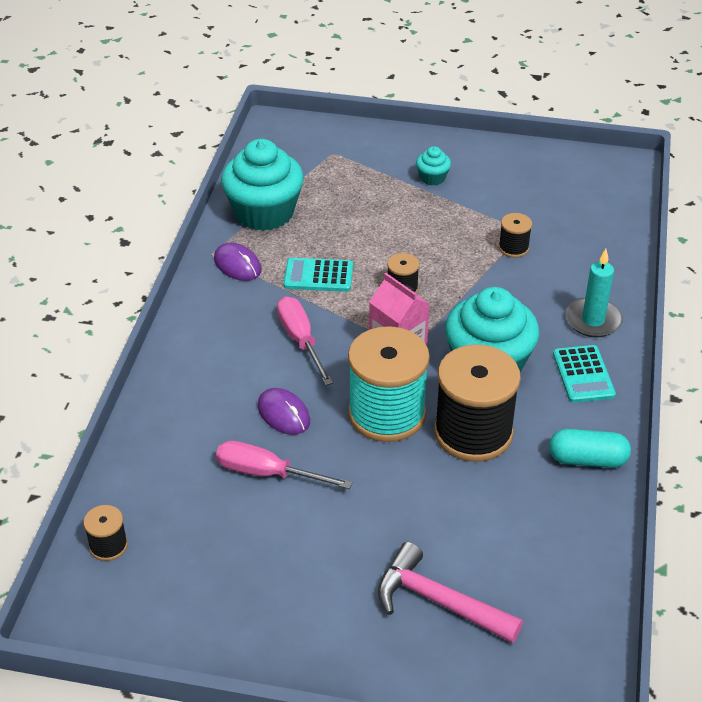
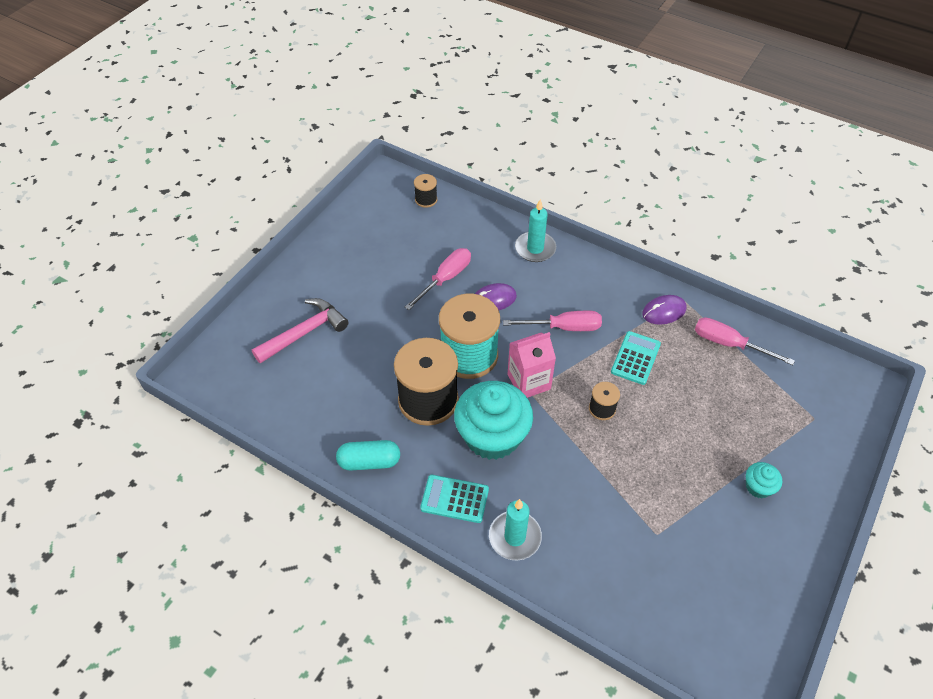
camera: 110 degrees right, 10 degrees up
turquoise cupcake [221,139,304,231] -> pink screwdriver [695,317,795,365]
black spool [499,213,532,258] -> none
turquoise capsule [549,429,631,468] -> turquoise capsule turned 60 degrees clockwise [336,440,400,470]
none -> turquoise candle [515,199,556,262]

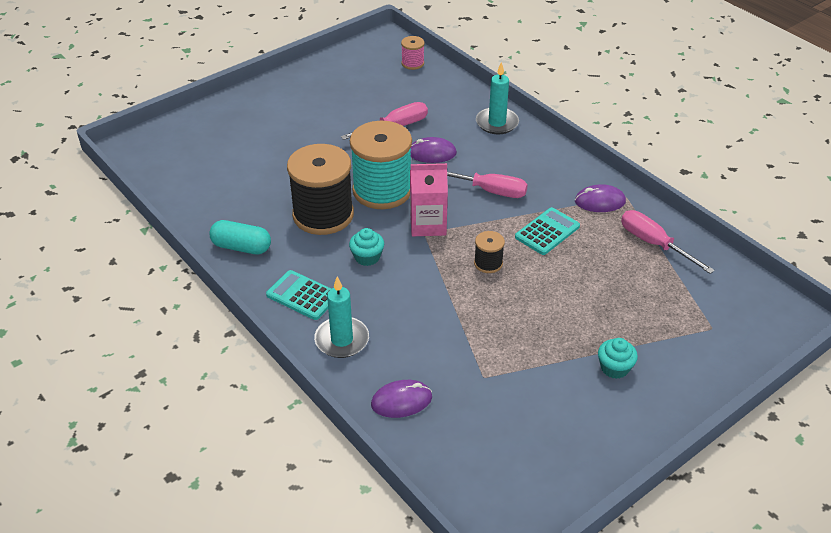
camera: 20 degrees right, 10 degrees down
pink hammer [252,298,349,364] -> none
black spool [414,174,437,208] -> pink spool [401,36,425,70]
turquoise cupcake [454,381,533,460] -> turquoise cupcake [349,228,384,266], size x0.44
none -> purple mouse [371,380,432,418]

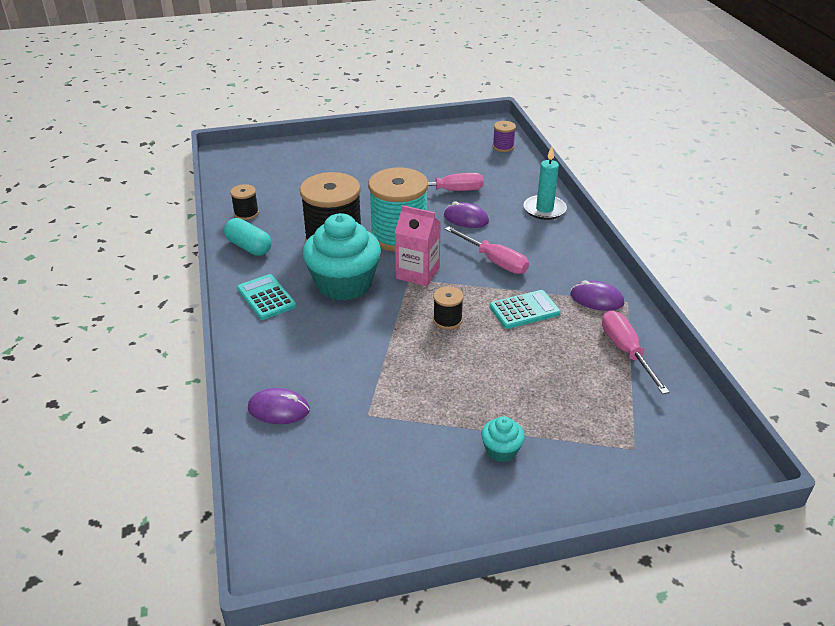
camera: 25 degrees right, 5 degrees down
turquoise candle [314,276,369,358] -> none
turquoise cupcake [349,228,384,266] -> turquoise cupcake [303,213,381,301], size x2.25
pink spool [401,36,425,70] -> purple spool [493,121,516,152]
none -> black spool [230,184,259,220]

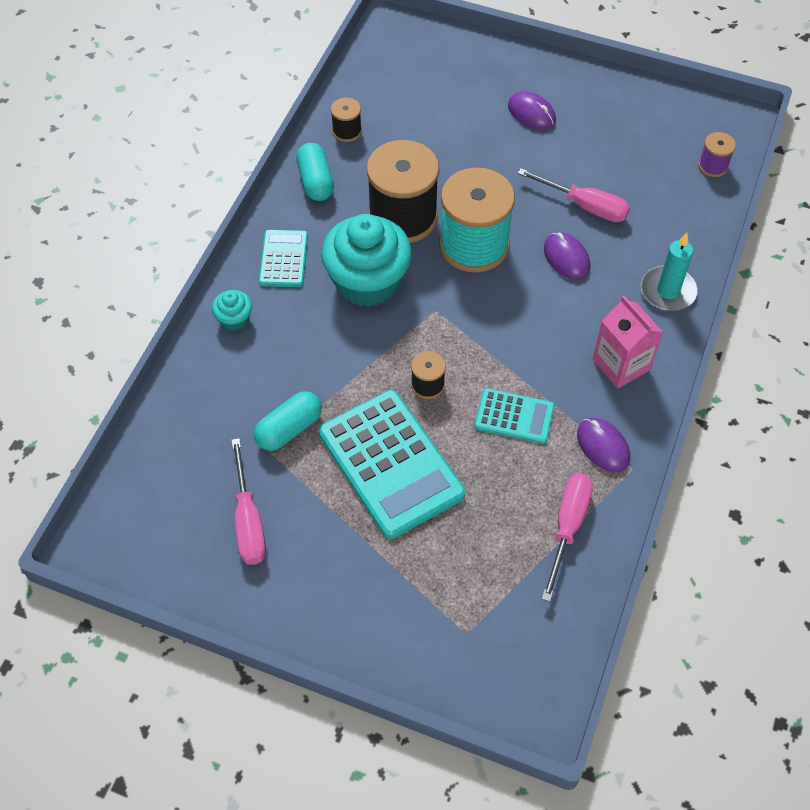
camera: 35 degrees right, 20 degrees up
purple mouse [248,388,310,424] -> purple mouse moved to [508,92,556,130]
pink carton [395,205,441,286] -> pink carton moved to [593,296,663,389]
pink screwdriver [445,226,529,274] -> pink screwdriver moved to [231,438,266,565]
turquoise cupcake [481,416,525,462] -> turquoise cupcake moved to [212,290,252,331]
none -> turquoise capsule [254,391,322,451]
none -> turquoise calculator [319,390,465,539]

